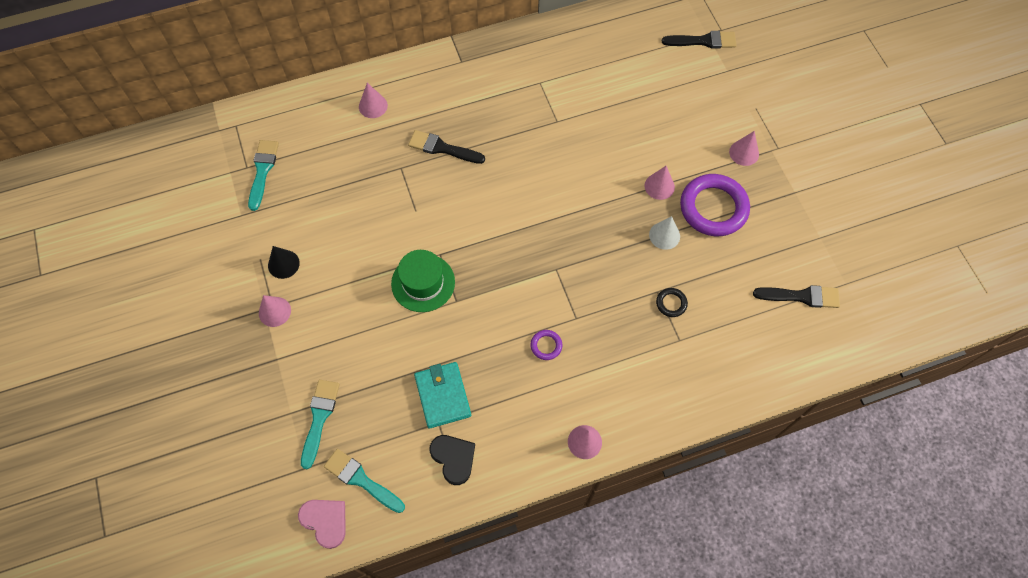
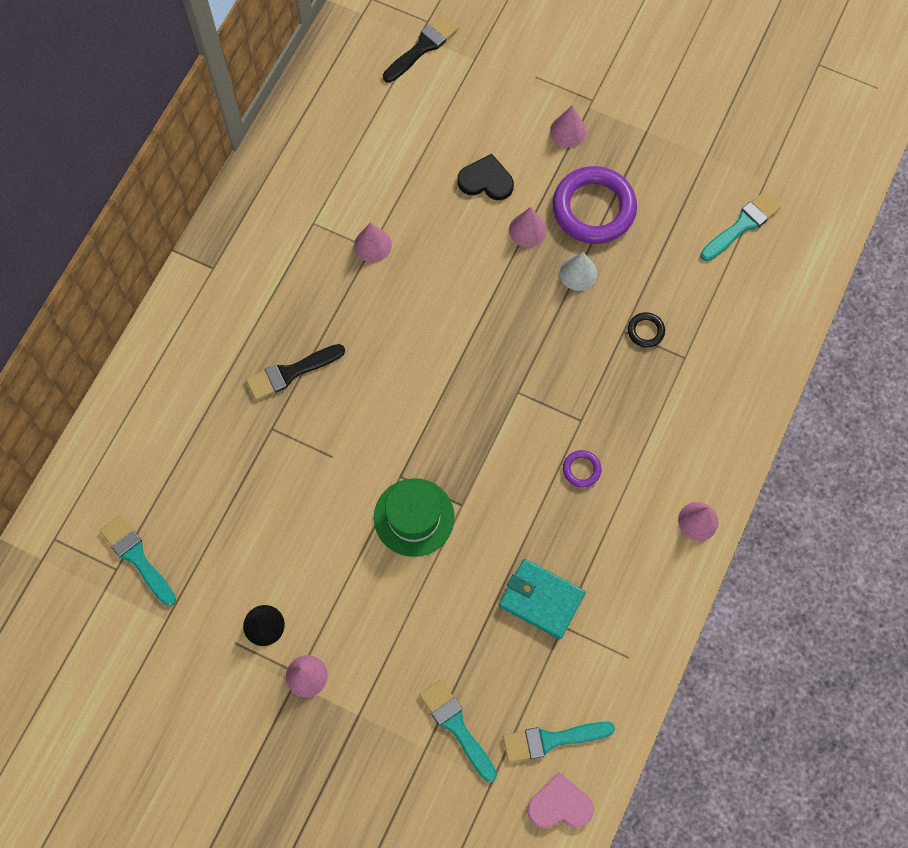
camera: 45 degrees left, 5 degrees up
pink cone [359,83,388,118] -> pink cone moved to [354,223,392,262]
black heart [429,435,475,485] -> black heart moved to [458,154,514,200]
black brush [753,285,840,308] -> turquoise brush [700,191,781,261]

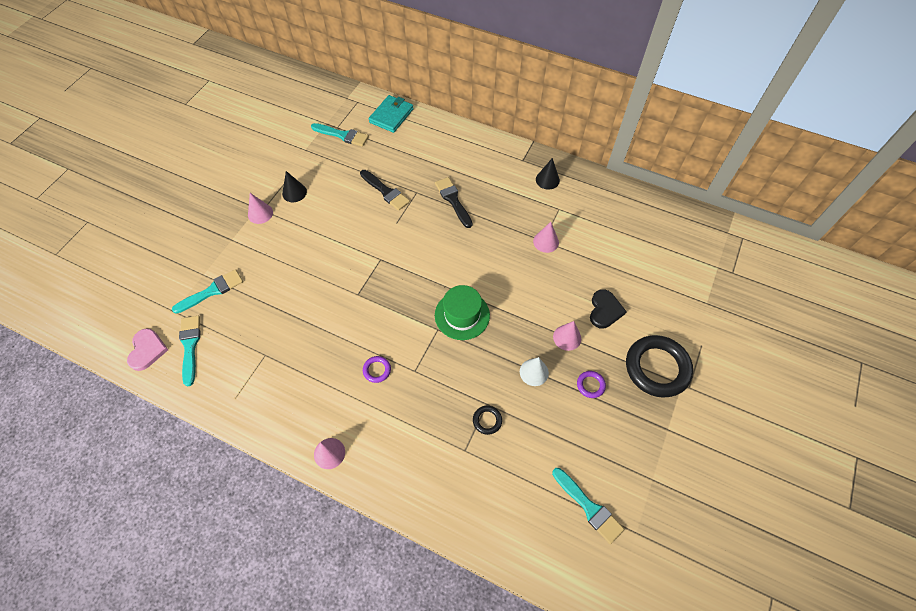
camera: 90 degrees right, 10 degrees down
turquoise brush [100,515,176,606] -> turquoise brush turned 60 degrees clockwise [311,123,369,147]
green hat [374,478,455,557] -> green hat moved to [435,285,490,340]
black brush [383,14,459,83] -> black brush moved to [360,170,410,211]
turquoise wallet [499,559,586,639] -> turquoise wallet moved to [369,95,414,133]
pink cone [550,105,587,147] -> black ring [626,335,693,398]
purple ring [553,166,637,244] -> purple ring [577,371,606,398], size x0.43
none -> black cone [536,158,560,190]

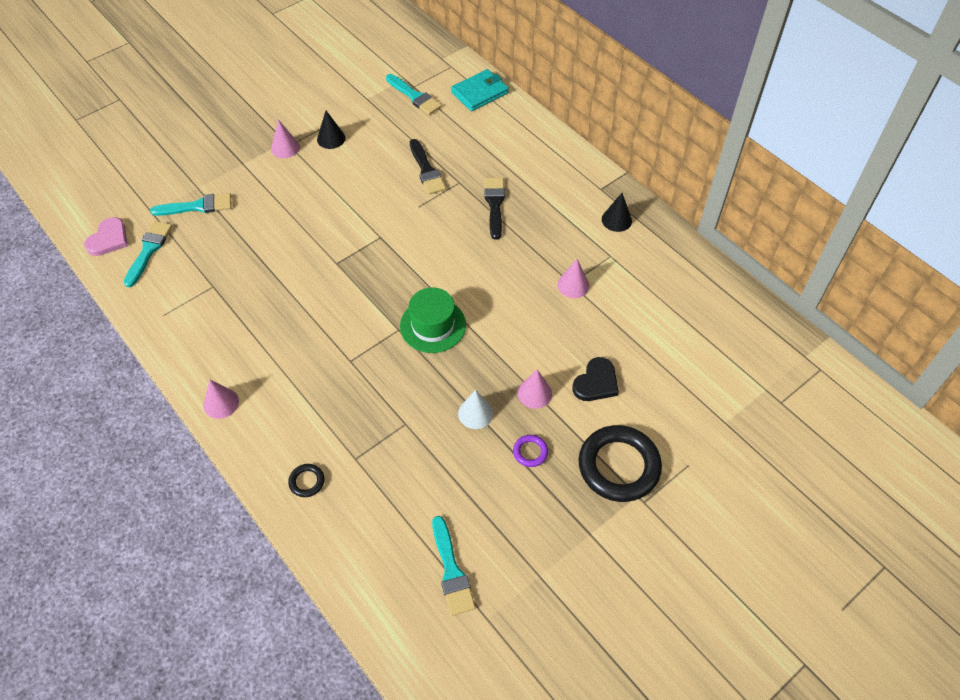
camera: 25 degrees right, 5 degrees down
purple ring [363,356,391,383] -> none
black ring [473,406,502,435] -> black ring moved to [288,464,325,497]

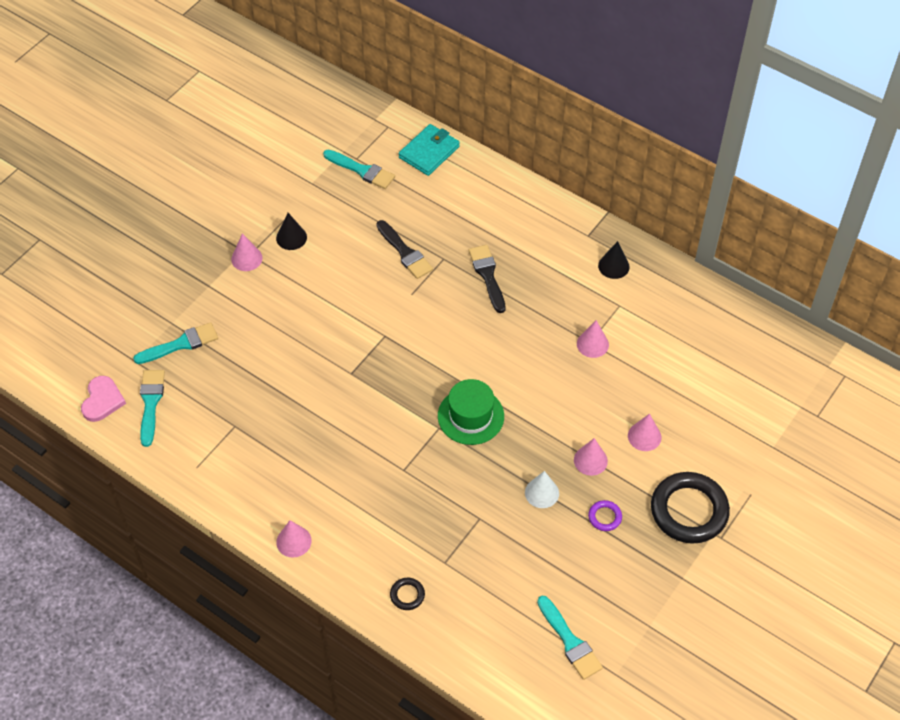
camera: 15 degrees left, 0 degrees up
black heart [572,357,619,401] -> pink cone [628,414,661,451]

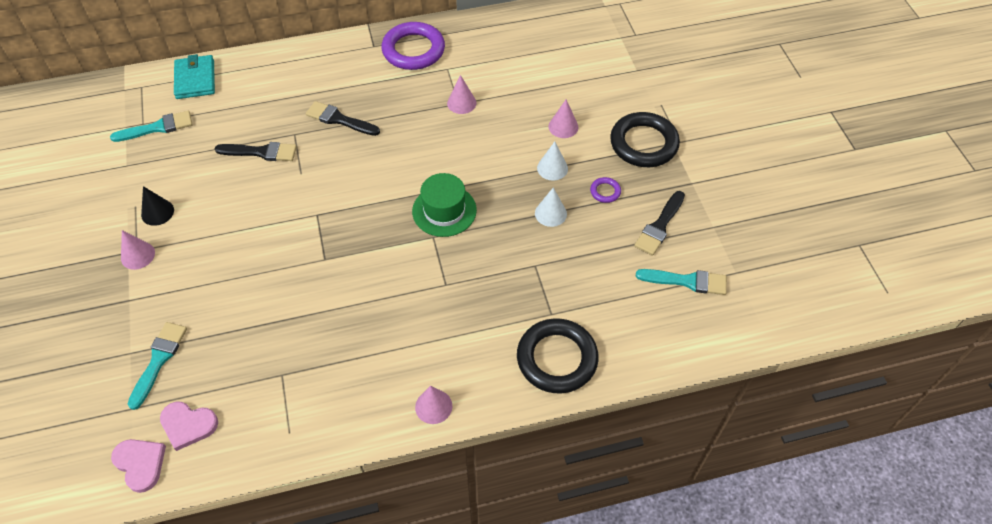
camera: 50 degrees left, 0 degrees up
turquoise brush [140,370,165,447] -> pink heart [160,402,218,451]
black ring [390,578,425,610] -> black ring [517,318,599,394], size x2.32
pink cone [574,438,608,476] -> white cone [537,142,568,181]
black cone [598,241,629,279] -> purple ring [381,22,445,70]
none -> black brush [634,191,685,255]

